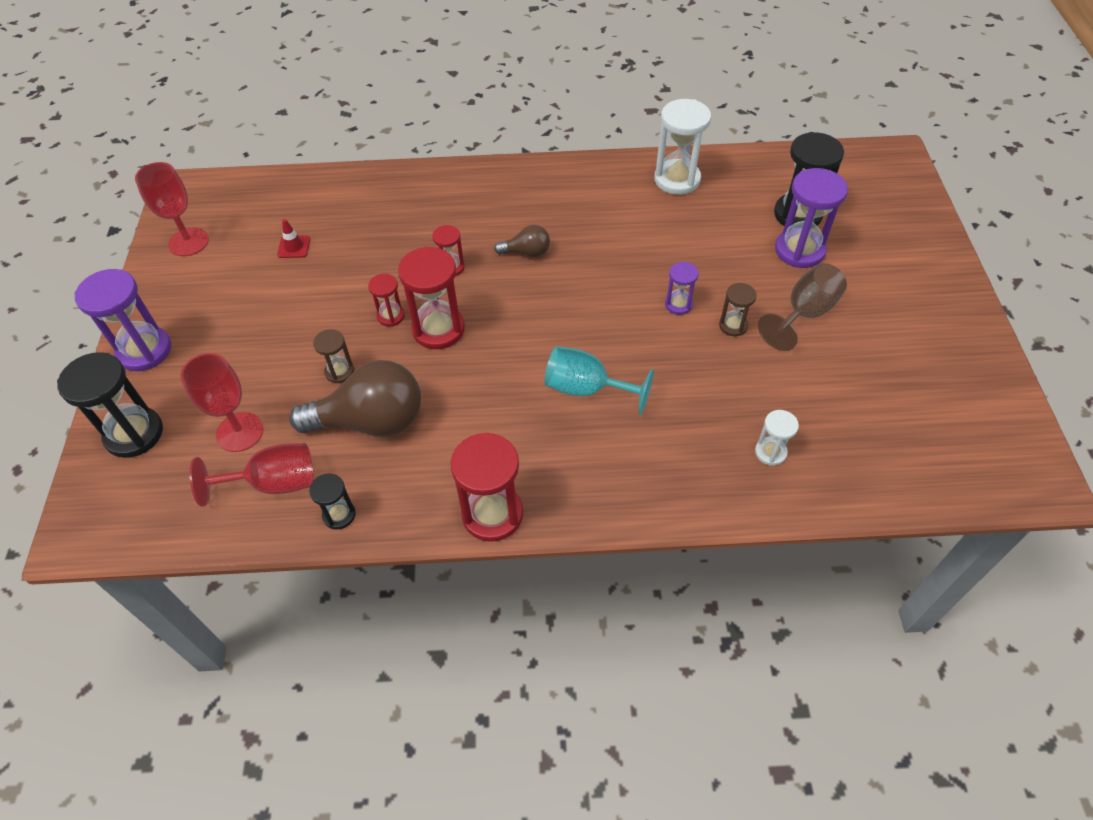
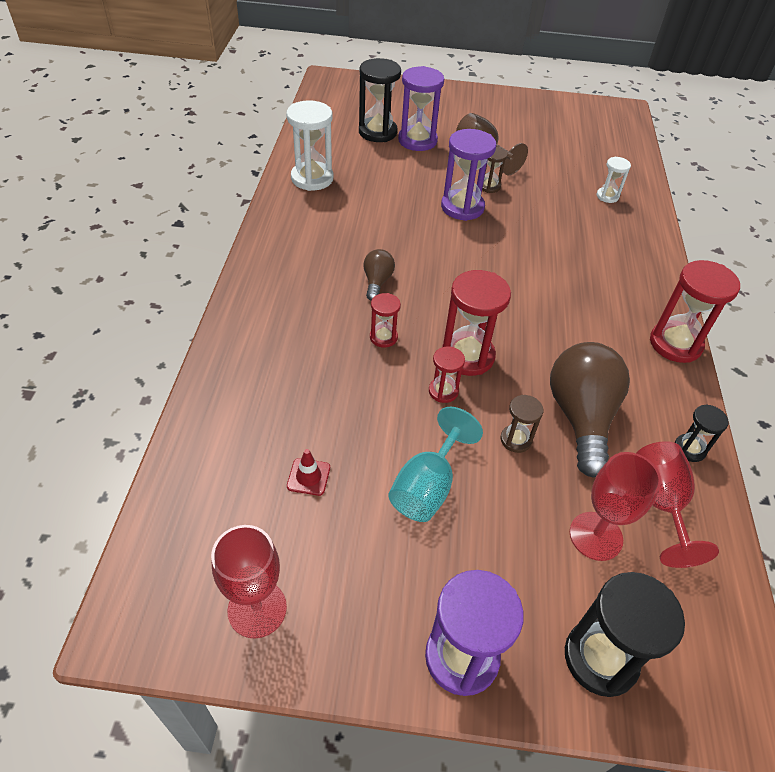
camera: 85 degrees left, 5 degrees down
turquoise goblet [545,346,654,415] -> turquoise goblet moved to [388,407,483,522]
purple hourglass [665,262,699,315] -> purple hourglass [441,129,496,221], size x1.87

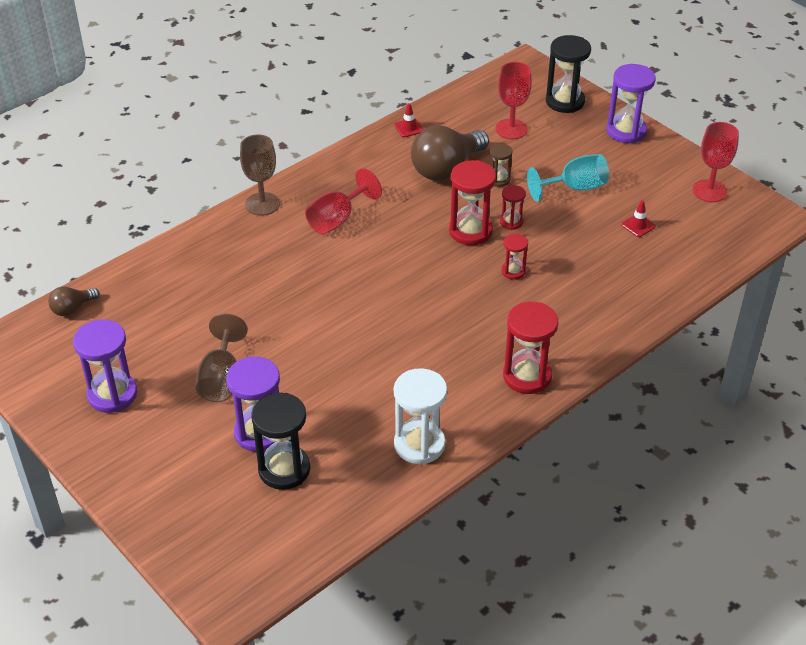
camera: 135 degrees left, 5 degrees down
brown light bulb [363,249,395,301] -> brown light bulb moved to [48,287,99,316]
purple hourglass [441,129,496,221] -> purple hourglass moved to [73,320,137,413]
brown hourglass [482,147,507,193] -> none
white hourglass [597,157,631,203] -> none
red goblet [636,441,719,568] -> red goblet moved to [305,168,382,235]
red hourglass [650,260,740,363] -> red hourglass moved to [503,302,558,394]
black hourglass [675,404,729,462] -> red traffic cone [394,103,424,137]
none -> brown goblet [240,135,280,216]

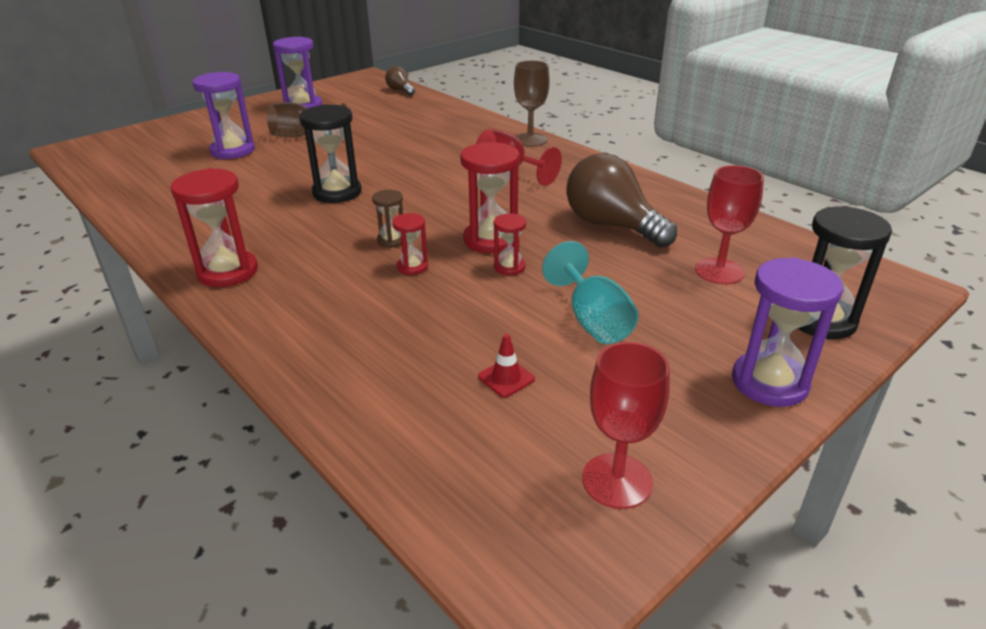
camera: 90 degrees right, 10 degrees down
black hourglass [251,393,310,490] -> black hourglass moved to [299,104,362,203]
red traffic cone [394,103,424,137] -> none
white hourglass [394,368,447,464] -> none
brown hourglass [490,143,513,187] -> brown hourglass moved to [372,190,403,248]

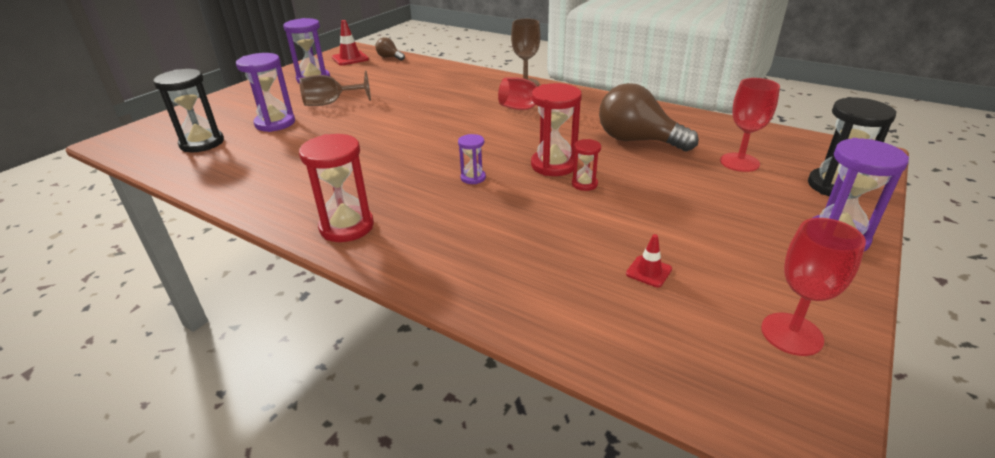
camera: 15 degrees left, 0 degrees up
black hourglass [299,104,362,203] -> black hourglass moved to [153,69,224,152]
brown hourglass [372,190,403,248] -> purple hourglass [458,134,486,184]
red hourglass [392,213,428,275] -> none
turquoise goblet [542,241,639,344] -> none
none -> red traffic cone [332,20,369,65]

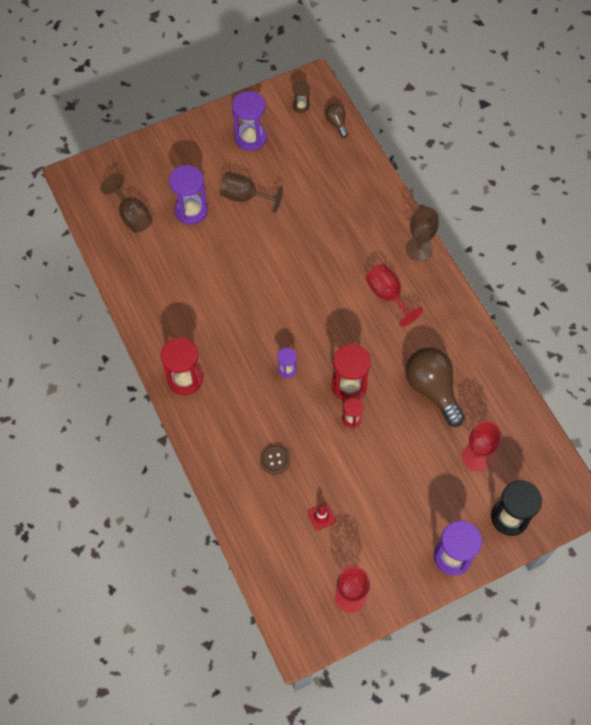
camera: 30 degrees right, 30 degrees up
black hourglass [153,69,224,152] -> brown goblet [100,173,153,233]
red traffic cone [332,20,369,65] -> brown hourglass [293,81,310,113]
none -> brown button [260,445,290,475]

